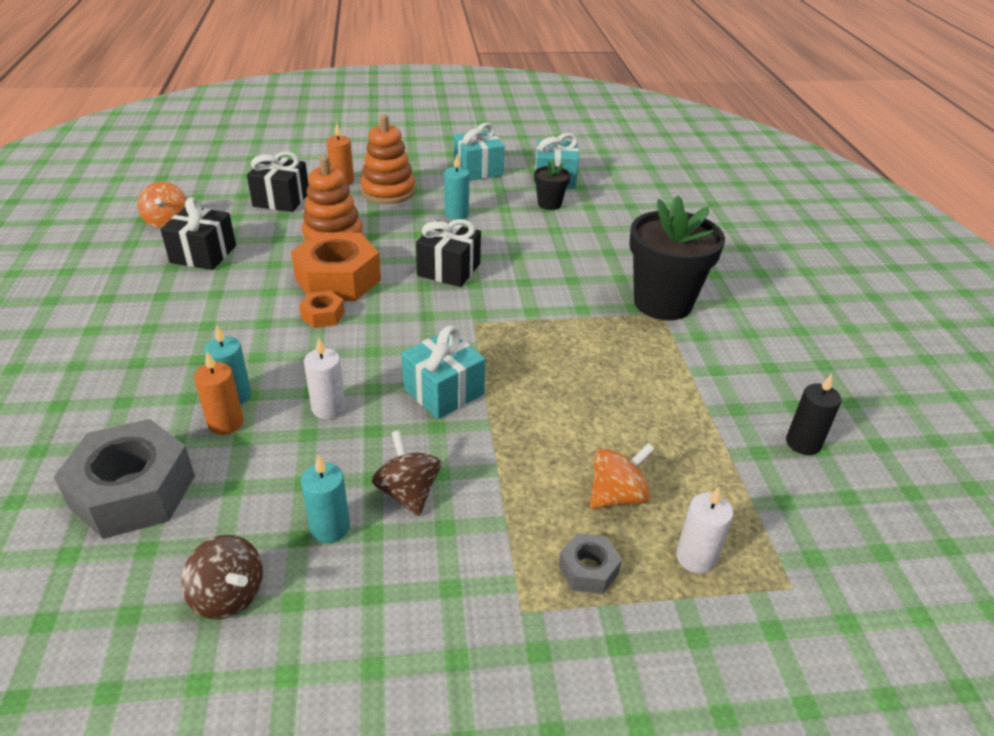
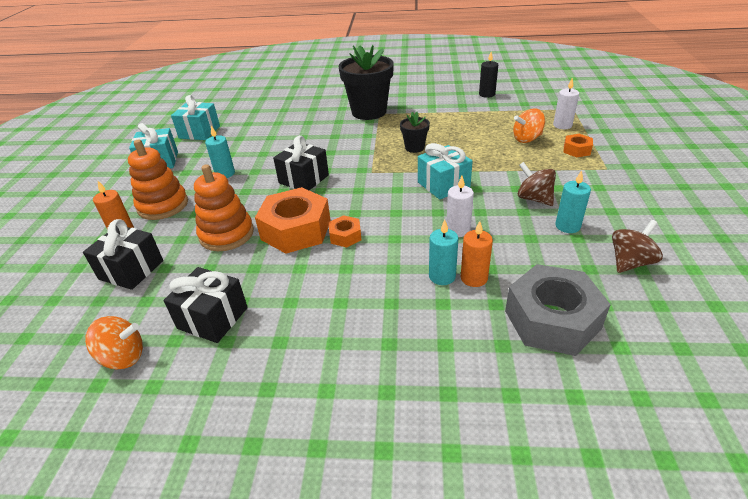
camera: 75 degrees left, 0 degrees up
brown spinning top [372,430,441,516] -> brown spinning top turned 60 degrees clockwise [518,162,556,206]
black flower pot [534,159,571,210] -> black flower pot moved to [400,112,430,153]
grey nut [559,533,622,594] -> orange nut [563,134,593,157]
orange spinning top [590,443,655,508] -> orange spinning top turned 90 degrees counterclockwise [513,108,545,143]

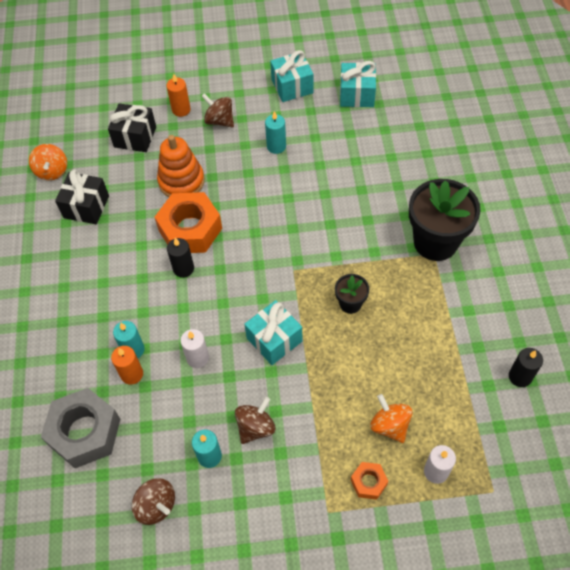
camera: 80 degrees right, 20 degrees up
orange stacking toy [128,139,188,220] -> brown spinning top [201,93,234,128]
black gift [273,135,329,190] -> none
orange nut [329,215,361,248] -> black candle [167,238,194,278]

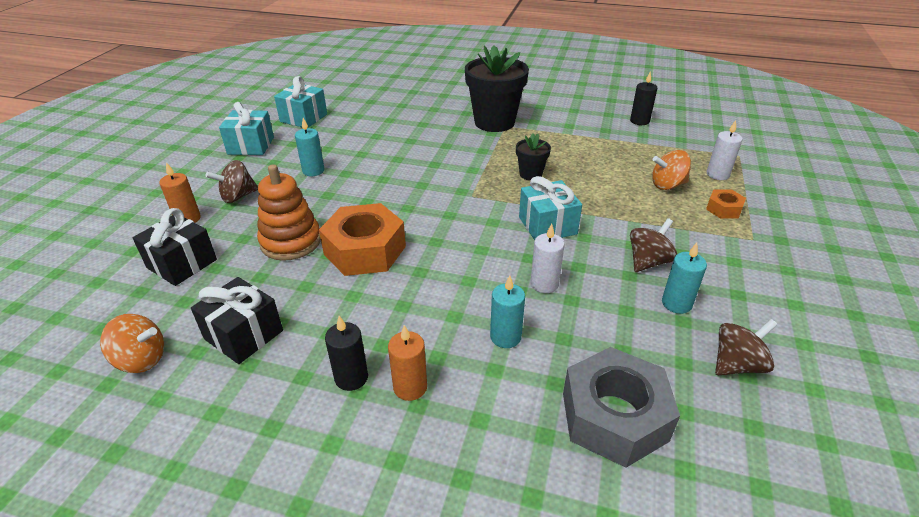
camera: 70 degrees left, 20 degrees down
orange candle [111,346,143,384] -> orange candle moved to [388,325,427,401]
black candle [167,238,194,278] -> black candle moved to [325,316,368,391]
brown spinning top [235,397,275,444] -> brown spinning top turned 75 degrees clockwise [630,218,677,272]

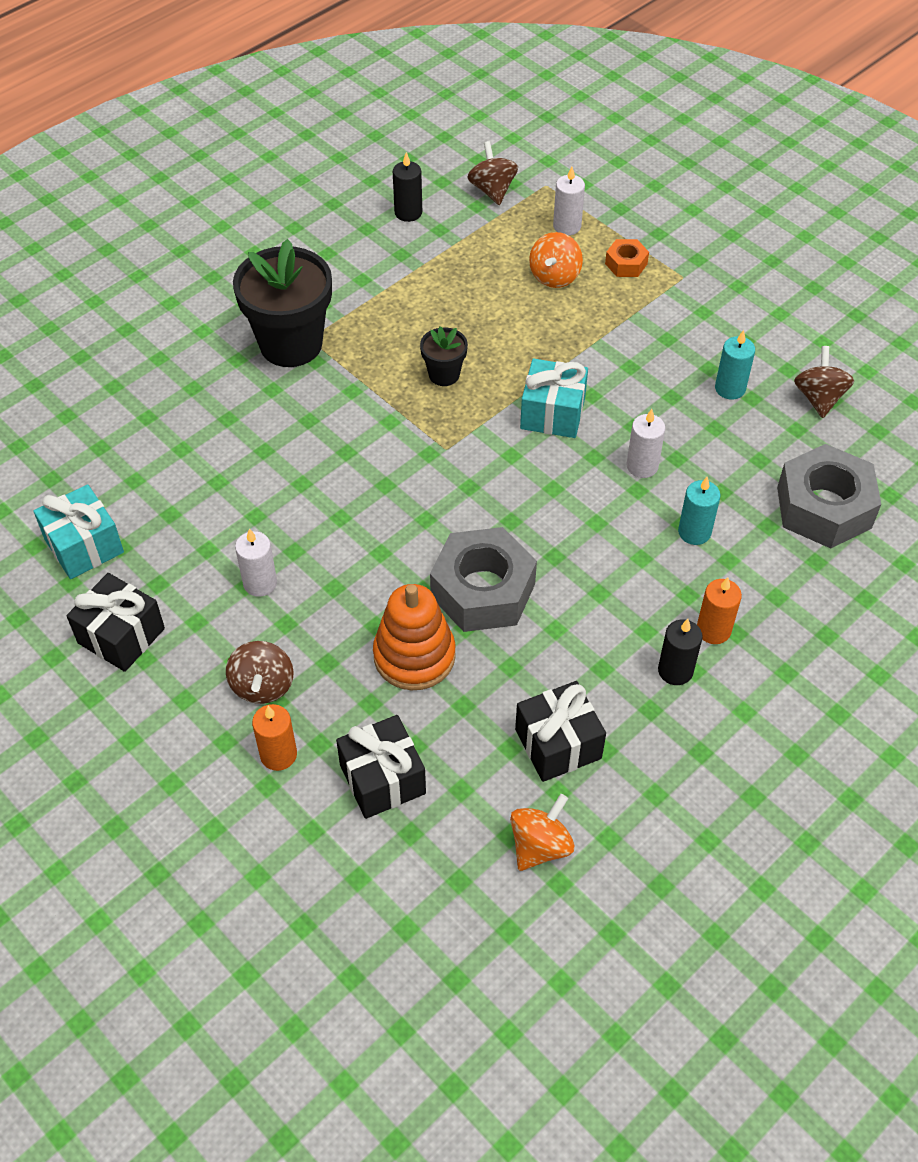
camera: 60 degrees left, 15 degrees up
turquoise gift [219,102,274,155] -> black gift [67,573,165,672]
turquoise candle [295,118,325,176] -> white candle [235,528,277,597]
orange nut [319,203,406,276] -> grey nut [430,527,537,632]
brown spinning top [630,218,677,272] -> brown spinning top moved to [467,141,518,205]

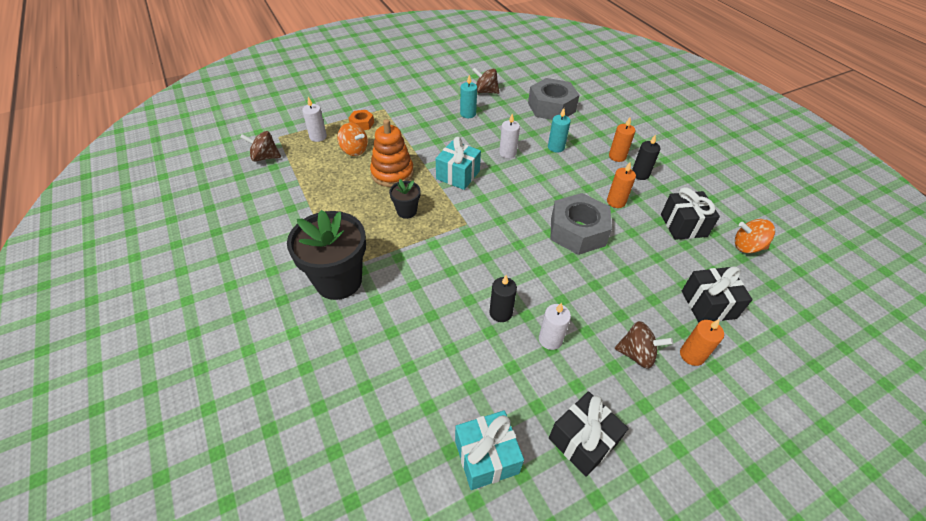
camera: 75 degrees left, 5 degrees down
orange stacking toy [373,584,456,690] -> orange stacking toy moved to [370,119,414,187]
black candle [393,152,422,222] -> black candle moved to [489,275,517,322]
orange spinning top [510,794,574,871] -> orange spinning top turned 45 degrees counterclockwise [735,219,775,253]
none -> orange candle [607,162,636,208]

